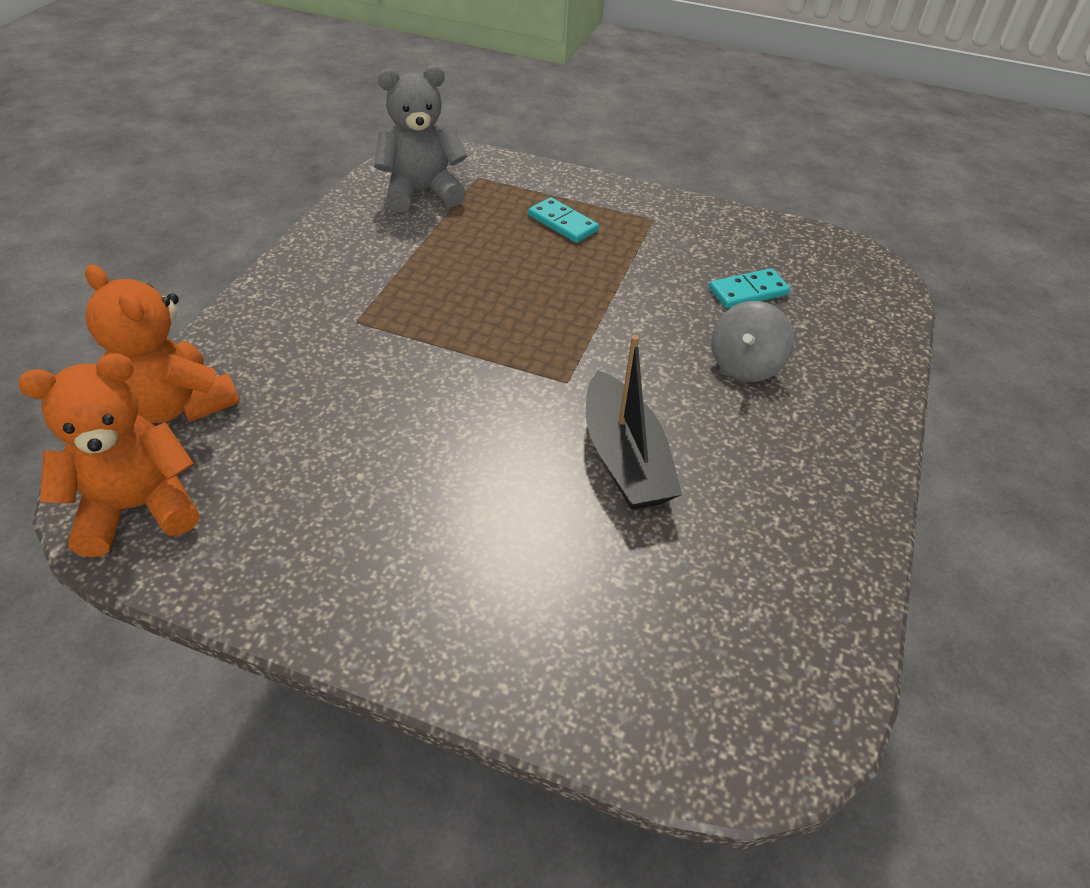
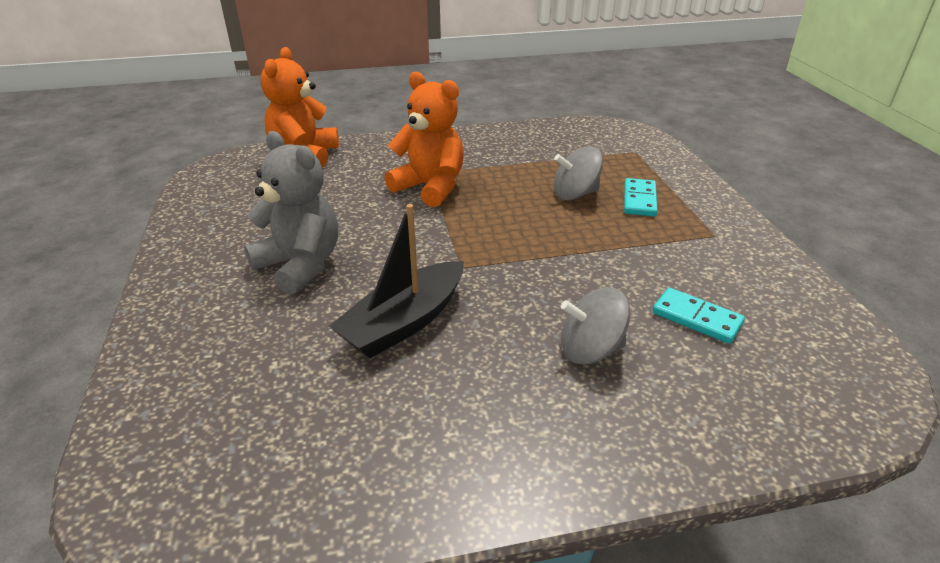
camera: 60 degrees right, 10 degrees down
orange teddy bear [18,353,199,557] -> orange teddy bear moved to [385,72,464,207]
grey teddy bear [374,65,467,213] -> grey teddy bear moved to [244,131,338,294]
none -> grey spinning top [554,146,603,200]

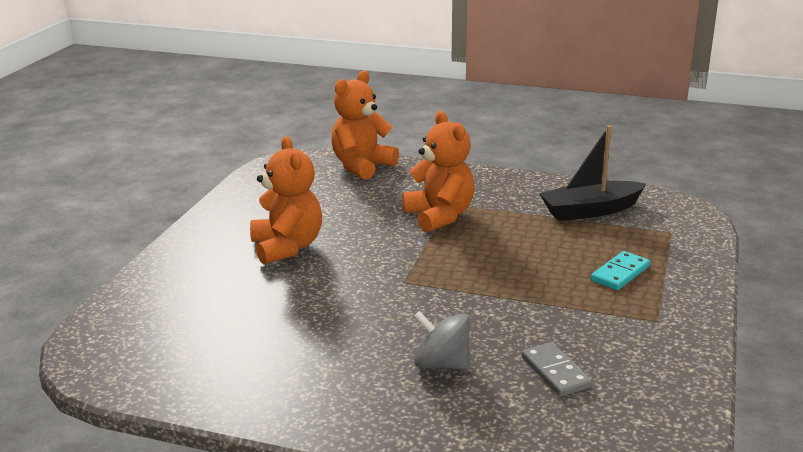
camera: 30 degrees right, 10 degrees down
grey teddy bear [244,131,338,294] -> orange teddy bear [250,136,322,265]
black boat [329,204,464,358] -> black boat moved to [539,125,647,221]
grey spinning top [554,146,603,200] -> none
turquoise domino [653,288,745,344] -> grey domino [522,342,592,397]

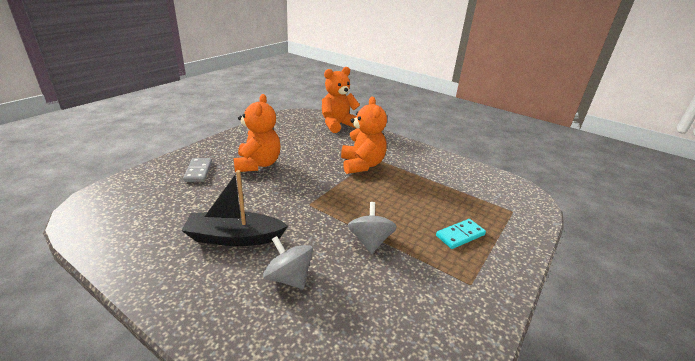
camera: 15 degrees right, 5 degrees up
grey domino [522,342,592,397] -> grey domino moved to [183,158,212,182]
black boat [539,125,647,221] -> black boat moved to [181,170,288,246]
none -> grey spinning top [348,202,397,254]

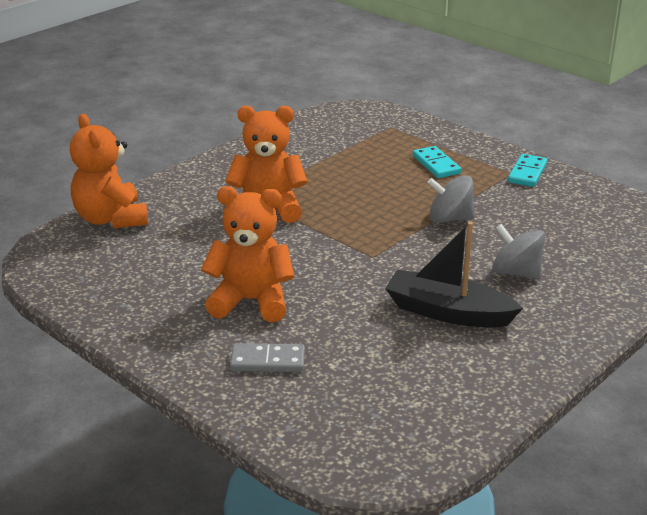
camera: 80 degrees left, 0 degrees up
black boat [181,170,288,246] -> black boat turned 105 degrees clockwise [385,222,523,328]
grey spinning top [263,236,313,289] -> grey spinning top turned 75 degrees clockwise [492,224,545,279]
none -> turquoise domino [508,154,547,187]

